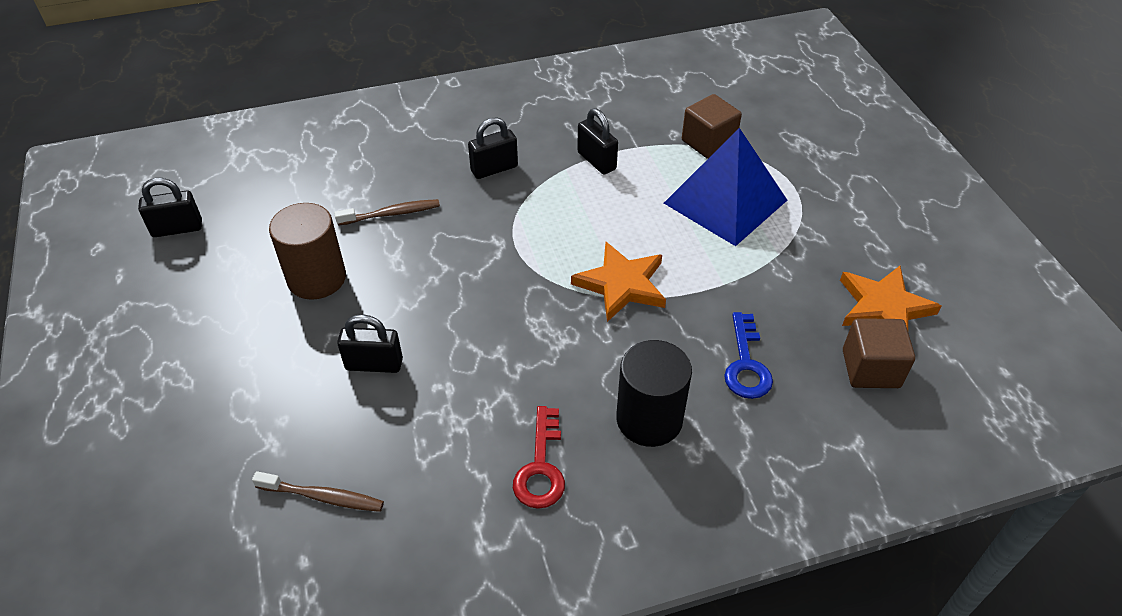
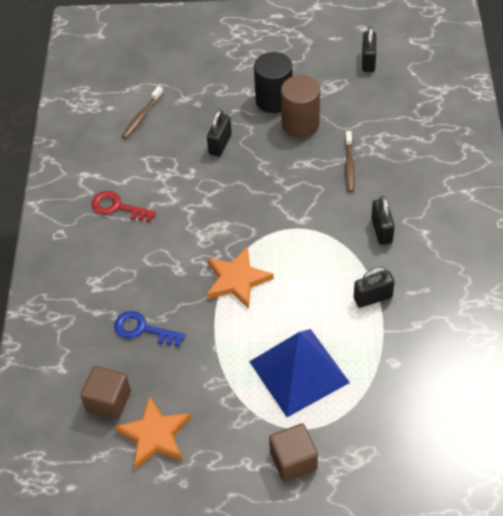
camera: 110 degrees right, 5 degrees up
black cylinder [616,340,692,447] -> black cylinder moved to [254,52,292,113]
brown cube [682,94,742,159] -> brown cube moved to [269,423,318,482]

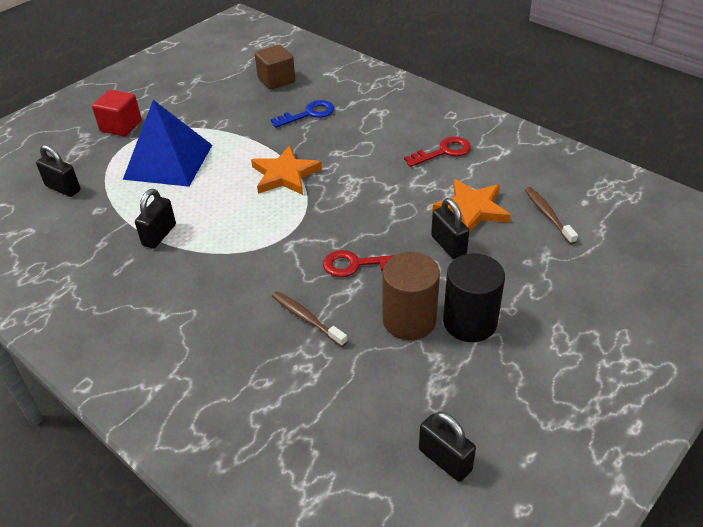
camera: 130 degrees right, 10 degrees down
orange star [114,396,191,469] -> orange star moved to [432,179,511,233]
brown cube [269,423,318,482] -> red cube [92,90,142,136]
black padlock [371,196,395,245] -> black padlock moved to [36,145,81,197]
none -> red key [323,250,395,277]

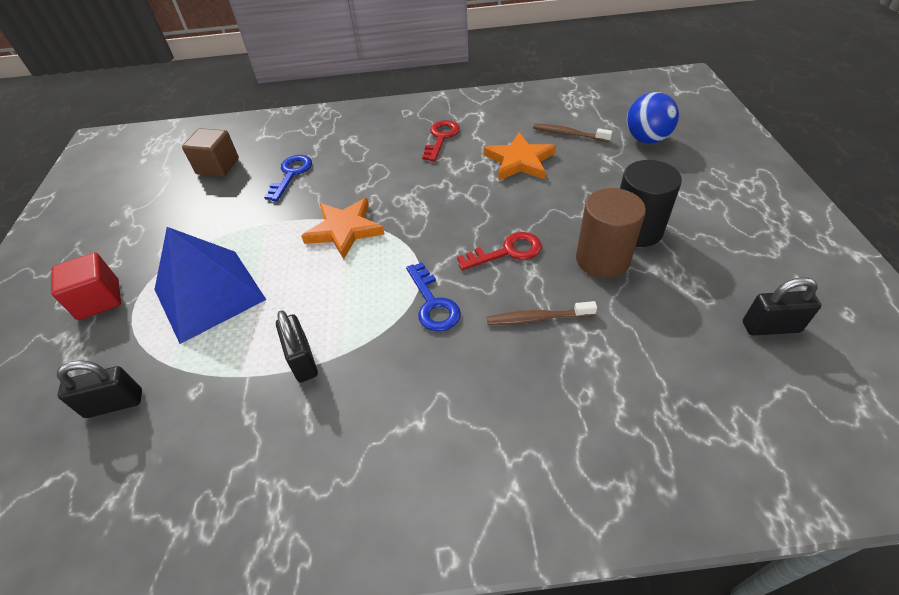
camera: 45 degrees left, 5 degrees up
red key [323,250,395,277] -> red key turned 150 degrees counterclockwise [457,232,542,270]
black padlock [431,198,469,259] -> none
none -> blue key [406,262,461,332]
none -> blue ball [627,92,679,144]

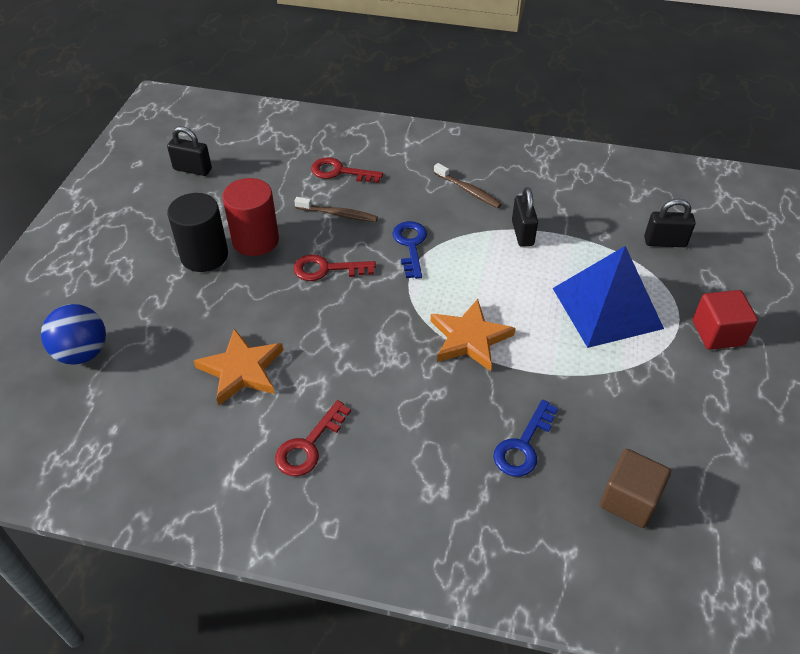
camera: 165 degrees left, 0 degrees up
brown toothbrush [533,124,612,142] -> brown toothbrush moved to [434,163,502,208]
brown cylinder [576,188,646,278] -> red cylinder [222,178,279,256]
none -> red key [311,157,383,183]

